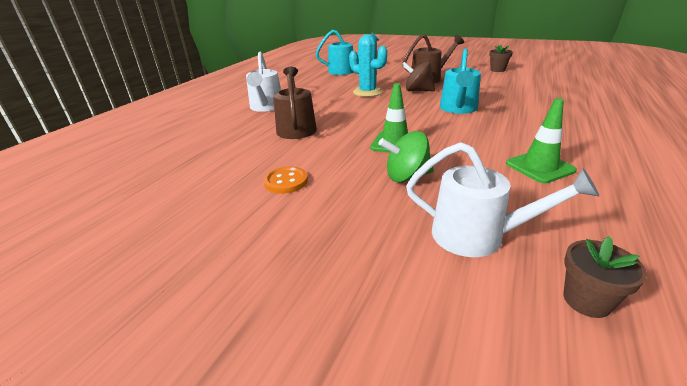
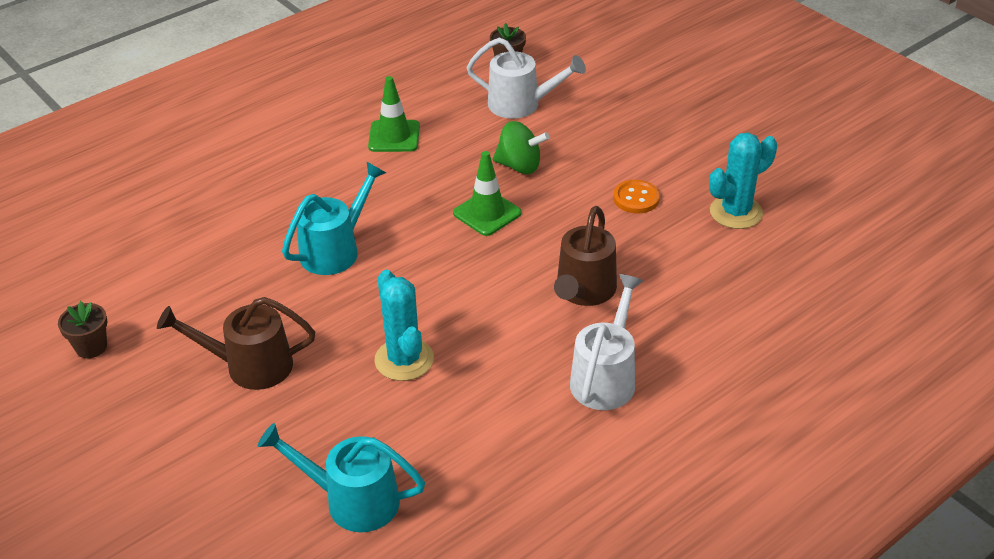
camera: 155 degrees left, 10 degrees up
brown spinning top [401,62,435,91] -> none
white watering can [406,142,600,257] -> white watering can turned 150 degrees clockwise [466,37,586,119]
none -> turquoise cactus [709,133,777,229]

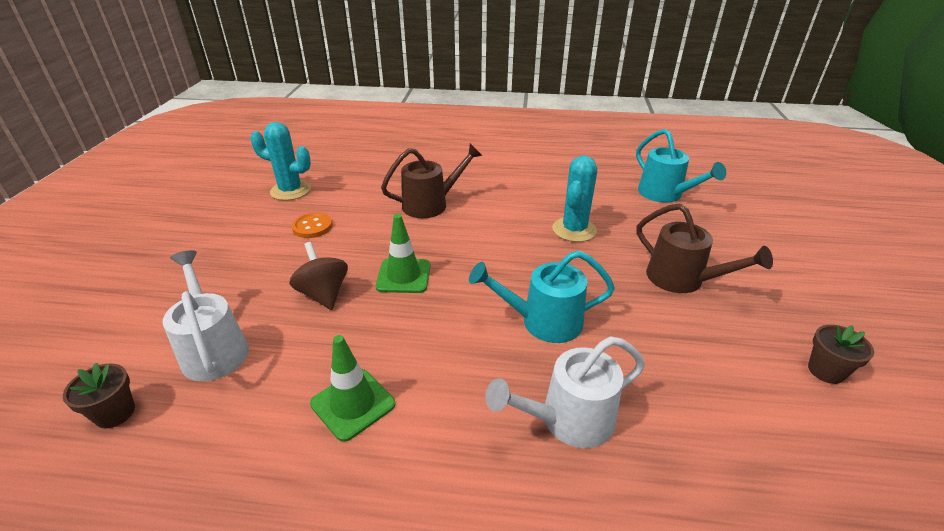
camera: 135 degrees left, 5 degrees down
green spinning top [493,121,550,174] -> brown spinning top [289,242,348,310]
white watering can [570,274,643,410] -> white watering can moved to [485,336,645,448]

